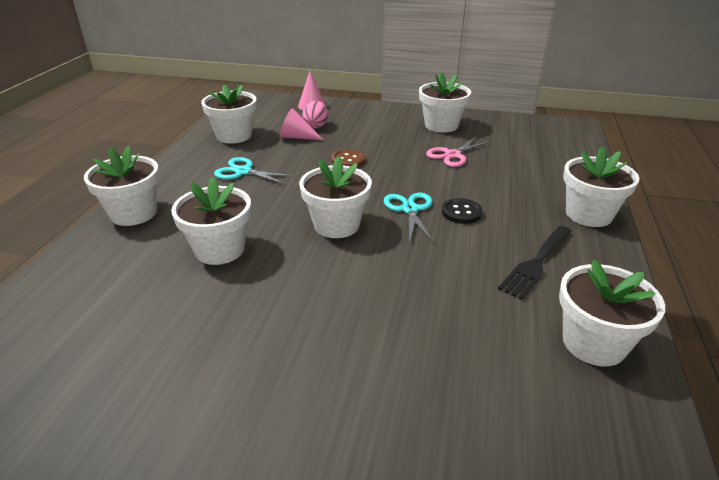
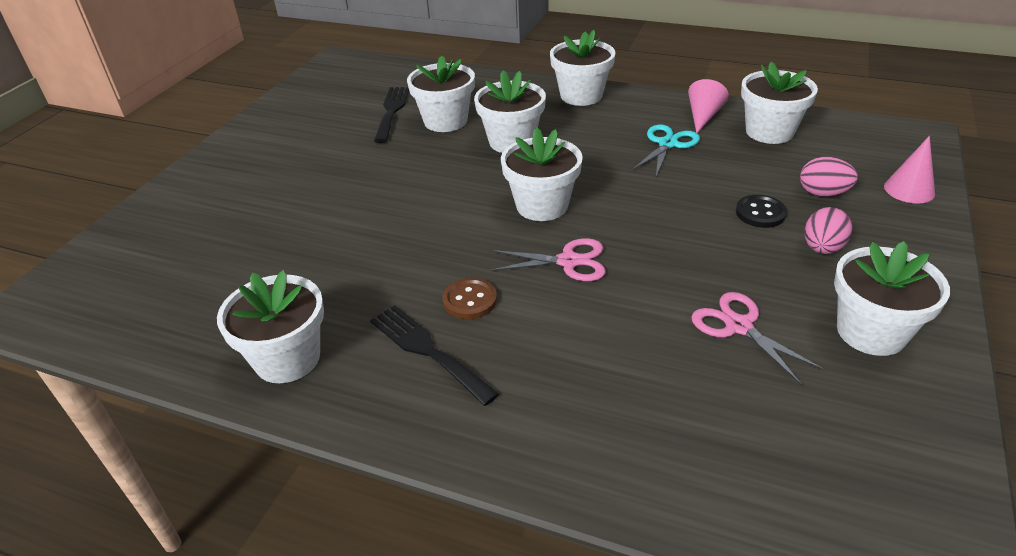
camera: 100 degrees right, 5 degrees up
pink cone [280,108,324,140] -> pink cone moved to [688,79,729,133]
brown button [331,149,365,167] -> brown button moved to [442,278,497,319]
turquoise scissors [383,193,434,243] -> pink scissors [489,238,605,281]
black button [442,198,482,224] -> black button moved to [736,195,787,228]
white flower pot [563,146,640,227] -> white flower pot moved to [407,56,475,132]
none -> black fork [374,87,409,143]
none -> pink egg [804,207,852,254]

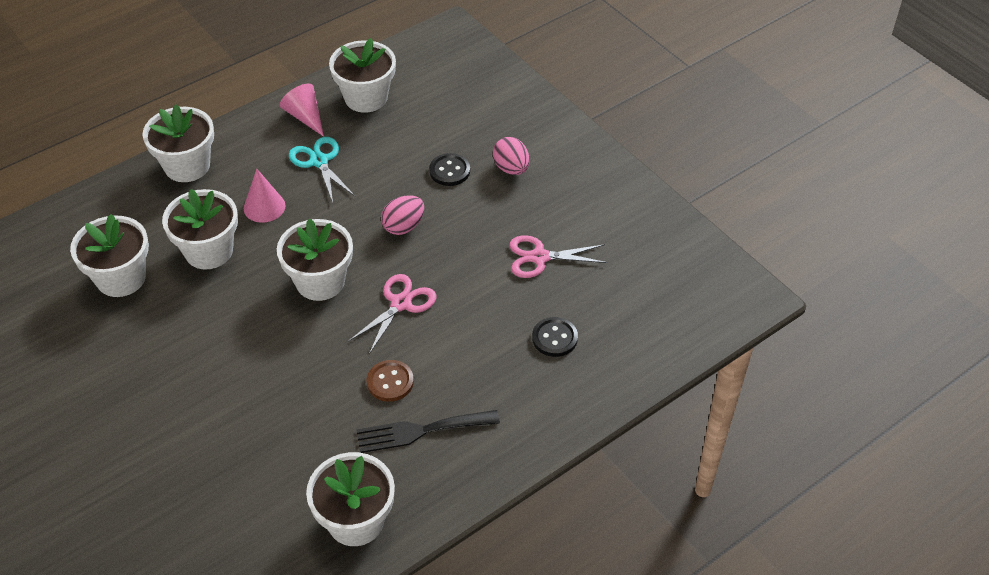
camera: 60 degrees left, 10 degrees up
black fork [374,87,409,143] -> none
pink egg [800,157,858,197] -> pink egg moved to [381,195,424,235]
white flower pot [834,241,950,356] -> none
pink cone [884,136,935,203] -> pink cone moved to [244,169,286,223]
none -> black button [532,317,578,357]

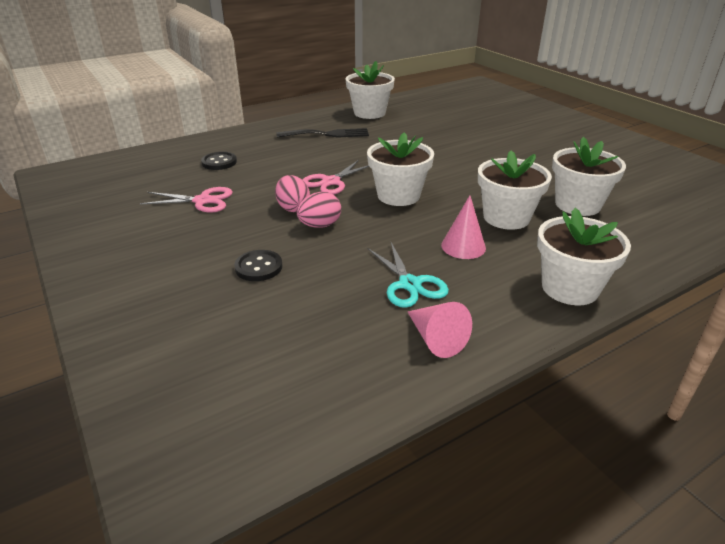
camera: 175 degrees left, 15 degrees down
white flower pot [329,38,396,113] -> none
brown button [366,360,414,402] -> none
pink egg [493,137,530,175] -> pink egg moved to [275,175,310,212]

